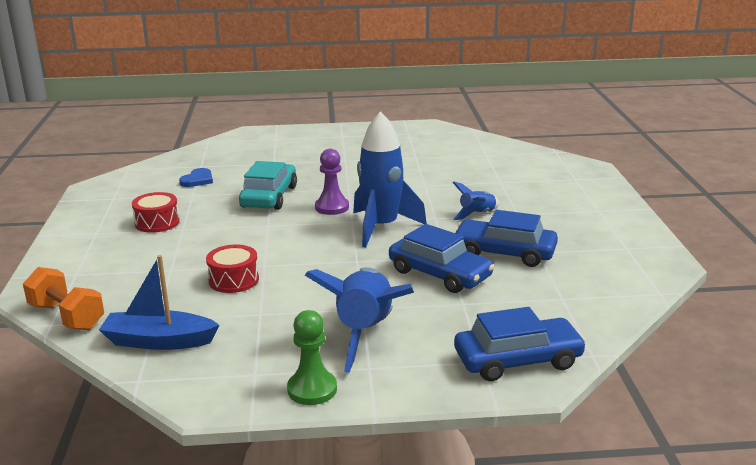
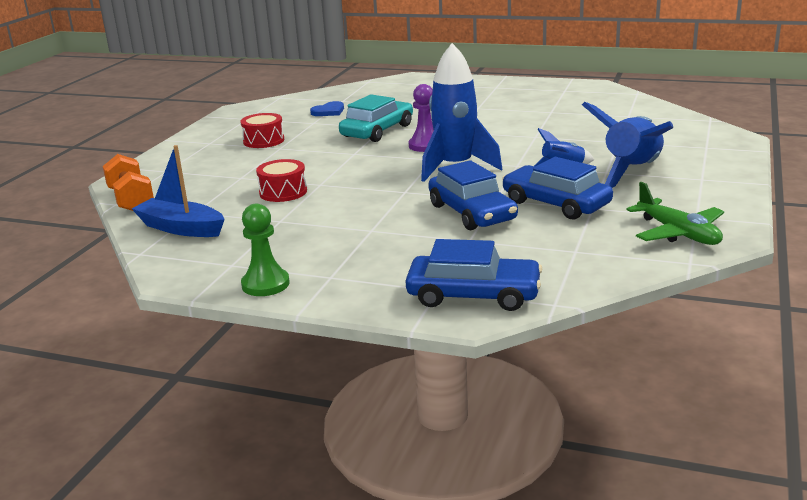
camera: 25 degrees right, 0 degrees up
blue rocket [305,267,414,373] -> blue rocket moved to [582,102,673,188]
none -> green plane [626,182,724,245]

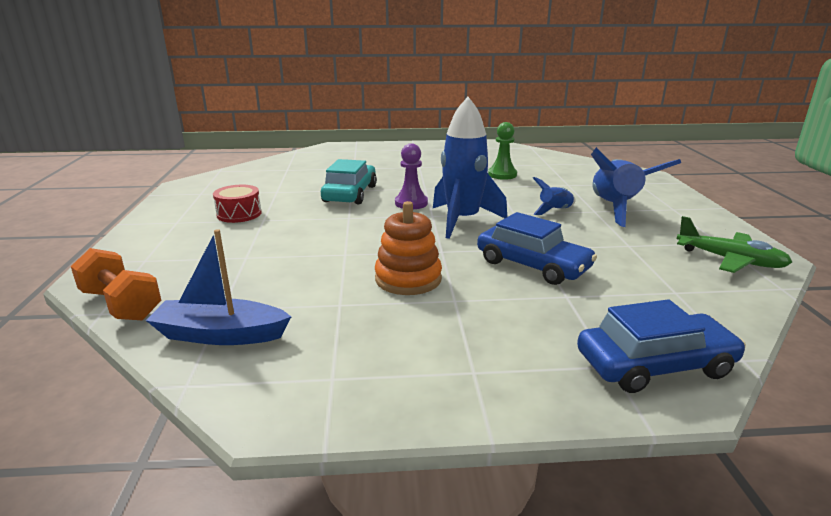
camera: 25 degrees left, 0 degrees up
green pawn [241,204,290,296] -> green pawn moved to [488,122,517,180]
red drum [256,159,307,202] -> none
blue heart [310,101,344,116] -> none
blue car [502,157,613,220] -> none
none -> orange stacking toy [375,201,442,295]

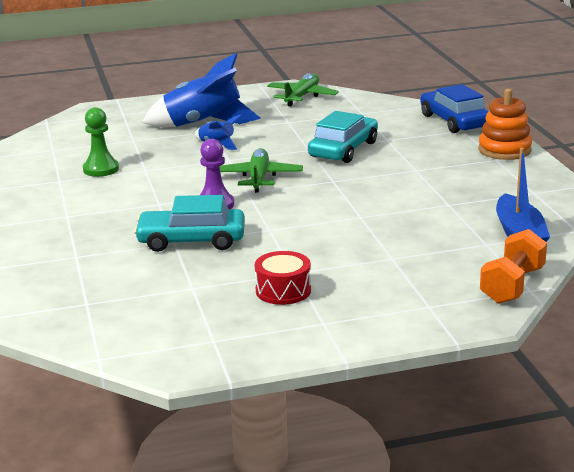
camera: 100 degrees left, 0 degrees up
orange stacking toy [375,201,442,295] -> orange stacking toy moved to [478,89,532,160]
blue rocket [433,97,507,239] -> green plane [219,148,303,193]
blue car [477,212,597,285] -> turquoise car [308,111,378,163]

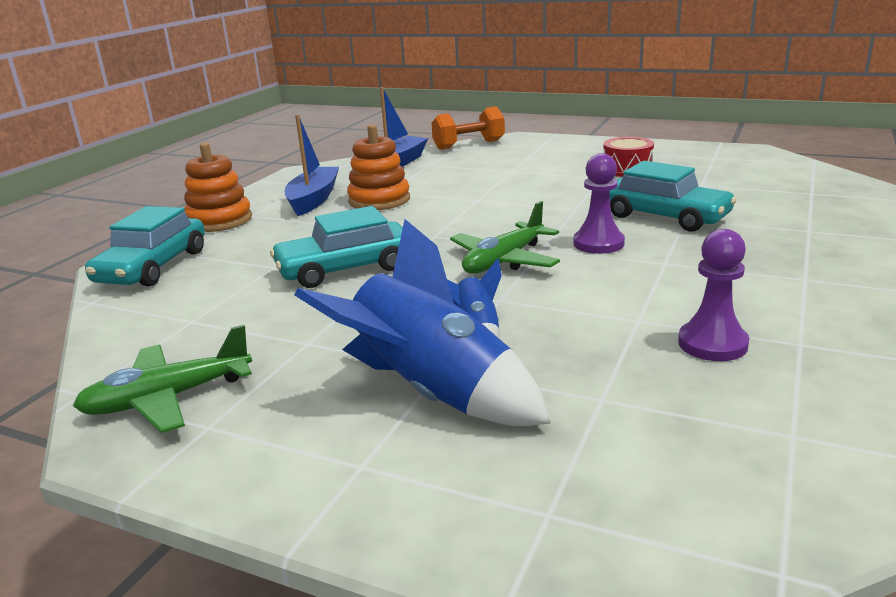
camera: 140 degrees left, 0 degrees up
green pawn [83,107,119,177] -> purple pawn [678,229,749,361]
blue car [420,84,489,133] -> turquoise car [85,206,205,287]
none -> blue boat [285,114,339,216]
none -> orange stacking toy [347,124,410,210]

